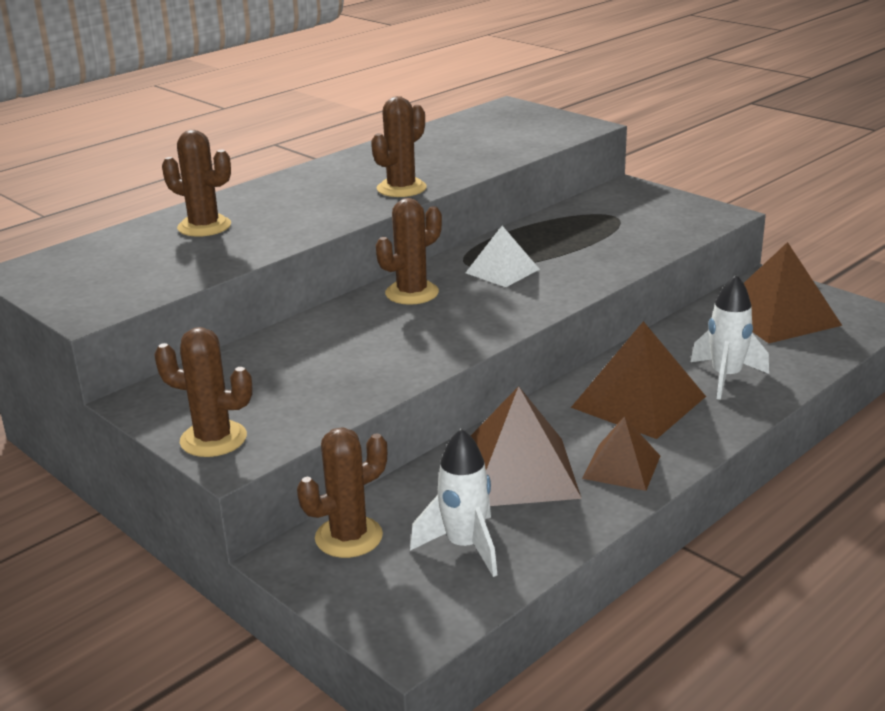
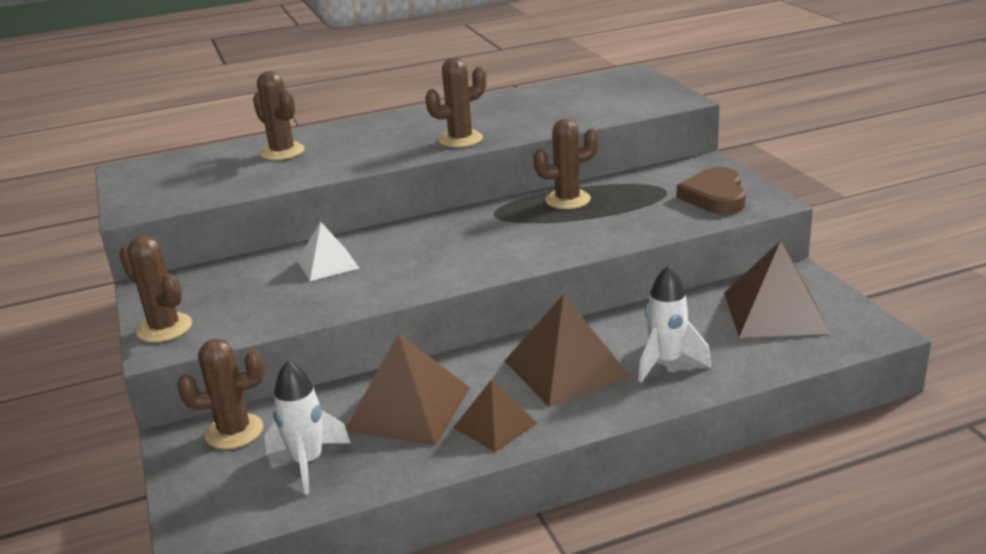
camera: 25 degrees right, 0 degrees up
brown cactus [376,198,442,305] -> brown cactus moved to [533,119,599,209]
white pyramid [465,226,540,287] -> white pyramid moved to [297,222,359,281]
none -> brown heart [677,167,746,214]

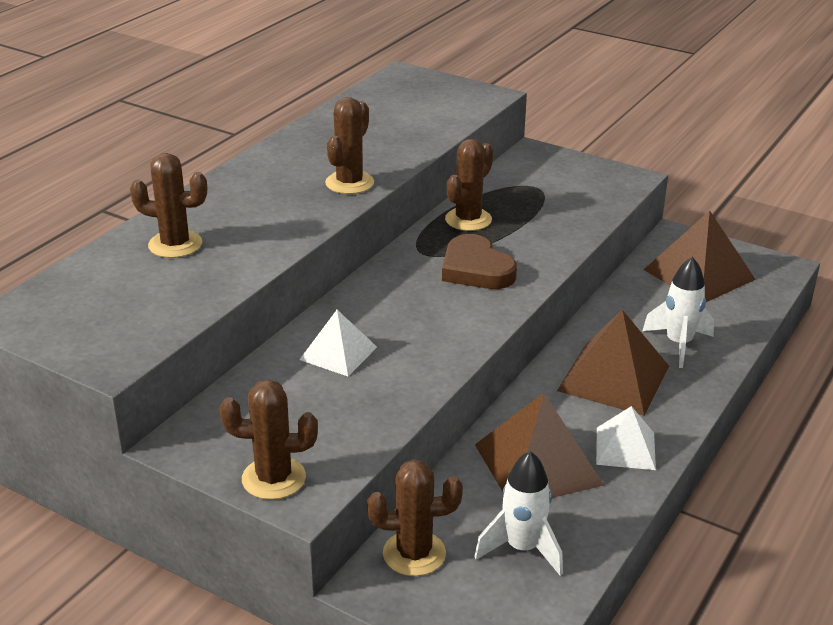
camera: 40 degrees left, 5 degrees up
brown cactus [177,339,264,449] -> brown cactus turned 45 degrees clockwise [367,459,463,576]
brown pyramid [453,379,537,452] -> white pyramid [596,406,656,470]
brown heart [677,167,746,214] -> brown heart moved to [442,234,517,289]

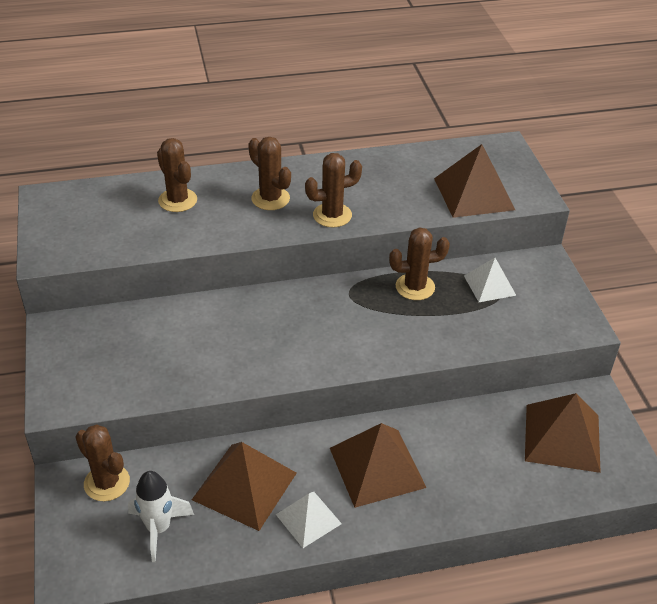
camera: 45 degrees right, 10 degrees up
brown cactus [219,379,318,500] -> brown cactus moved to [248,137,291,210]
white pyramid [299,310,377,376] -> white pyramid moved to [464,258,517,302]
brown heart [442,234,517,289] -> none
white rocket [642,257,714,368] -> none
none -> brown pyramid [434,144,515,218]

